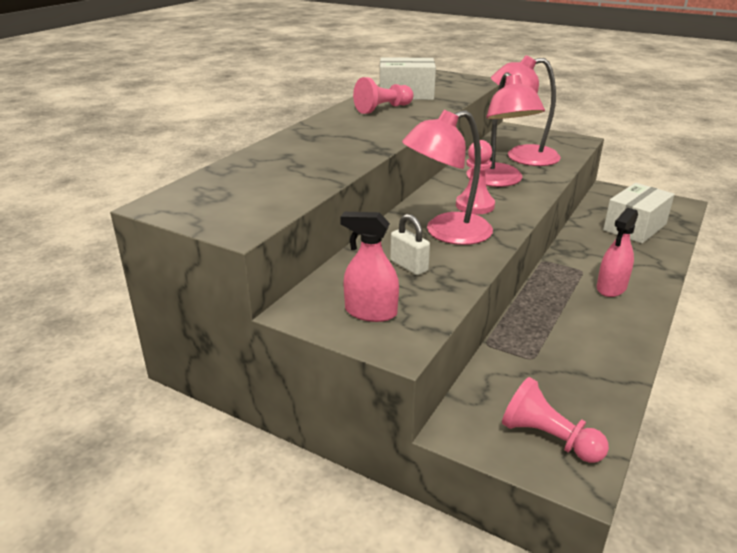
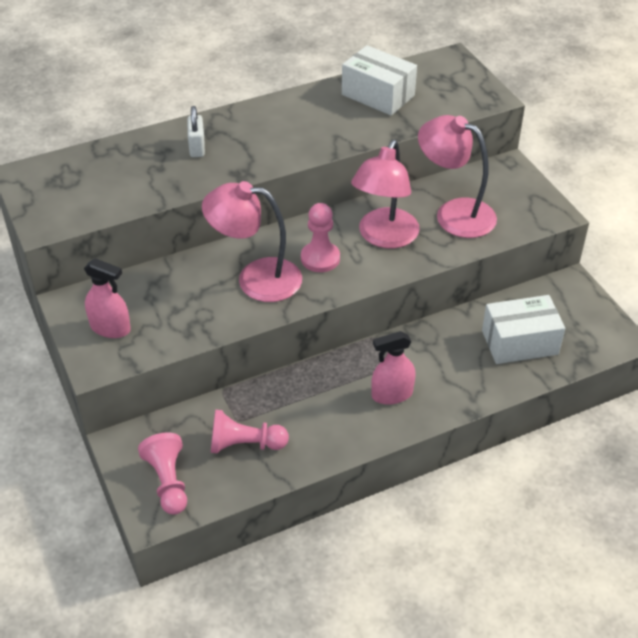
camera: 35 degrees right, 15 degrees up
pink spray bottle [340,212,399,322] -> pink spray bottle turned 150 degrees clockwise [84,258,131,338]
pink pawn [353,77,413,114] -> pink pawn moved to [211,409,289,453]
white padlock [390,214,430,275] -> white padlock moved to [188,106,205,157]

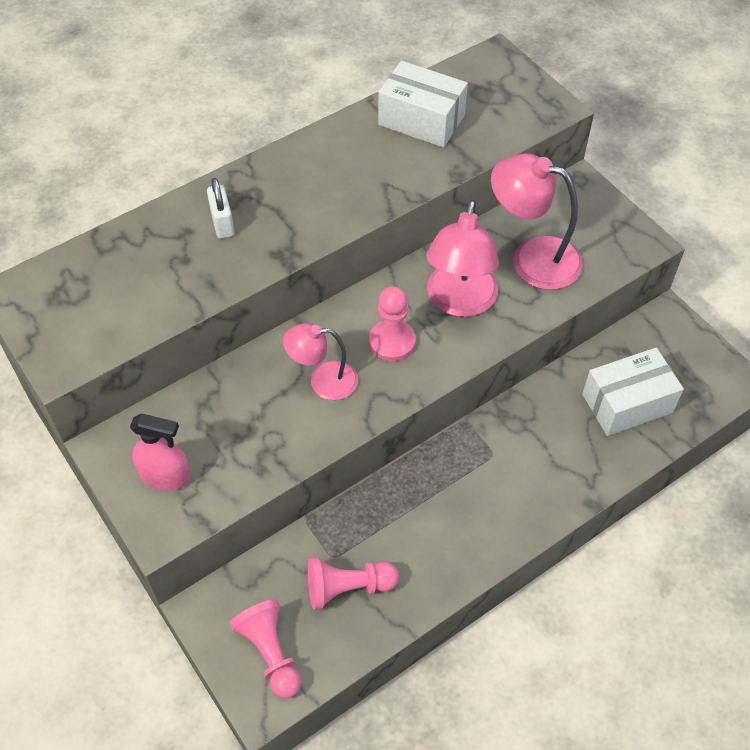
camera: 10 degrees left, 10 degrees up
pink lamp [202,181,302,302] -> pink lamp [283,323,358,400], size x0.63
pink spray bottle [371,331,416,405] -> none

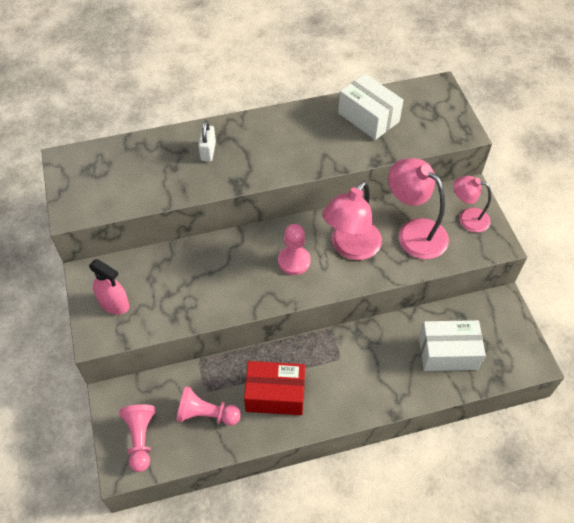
camera: 20 degrees right, 0 degrees up
pink lamp [283,323,358,400] -> pink lamp moved to [453,176,491,233]
none -> red box [244,361,305,415]

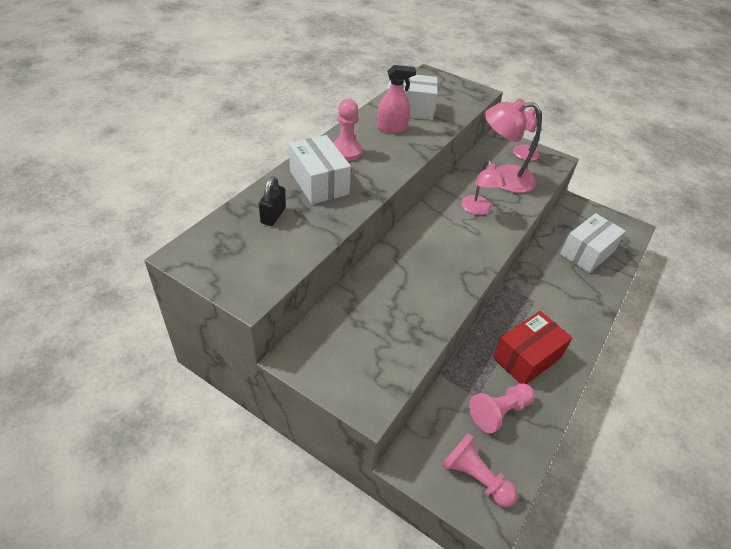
camera: 45 degrees left, 10 degrees down
pink spray bottle [89,259,129,315] -> pink spray bottle moved to [377,65,416,133]
white padlock [198,120,216,162] -> white box [289,135,351,204]
pink pawn [278,224,310,275] -> pink pawn moved to [333,99,363,161]
pink lamp [323,181,382,260] -> pink lamp [461,160,506,215], size x0.63
none -> black padlock [259,176,286,226]

